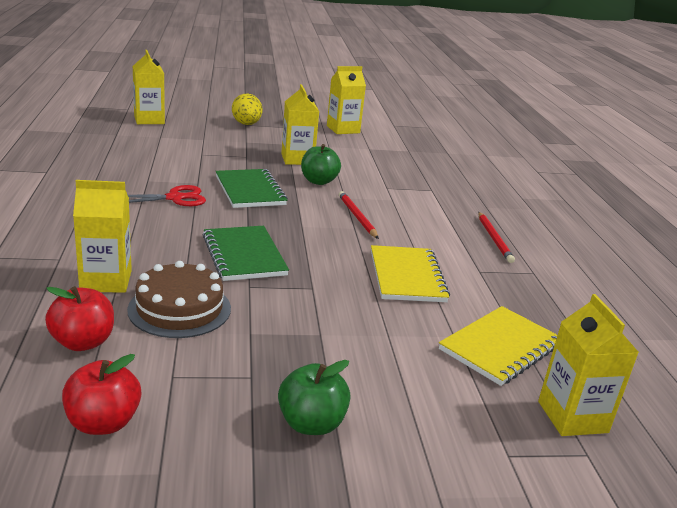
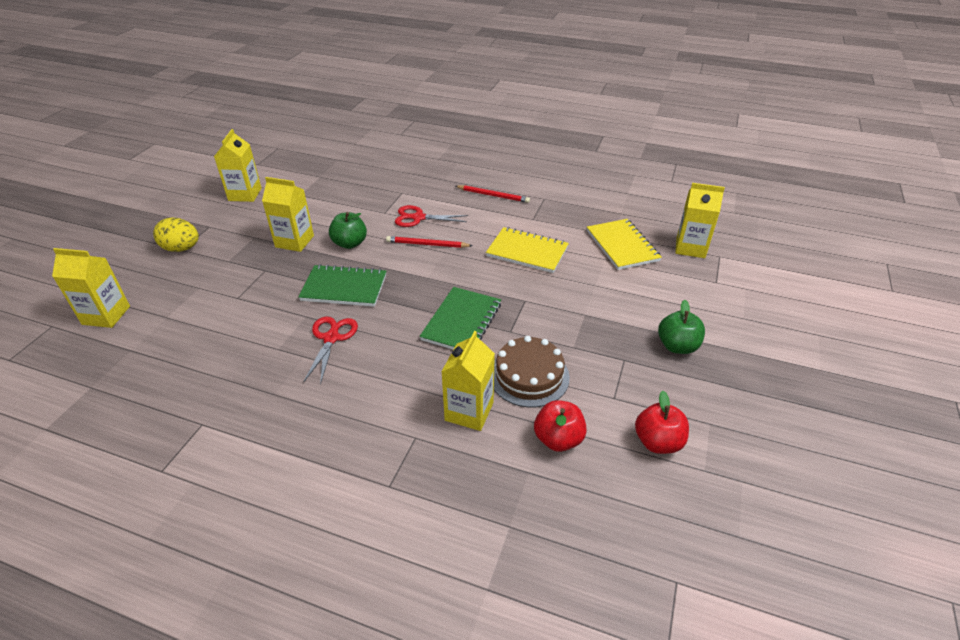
camera: 60 degrees left, 15 degrees up
green notebook [203,226,289,281] -> green notebook turned 75 degrees counterclockwise [420,287,501,349]
none -> red scissors [395,205,468,227]

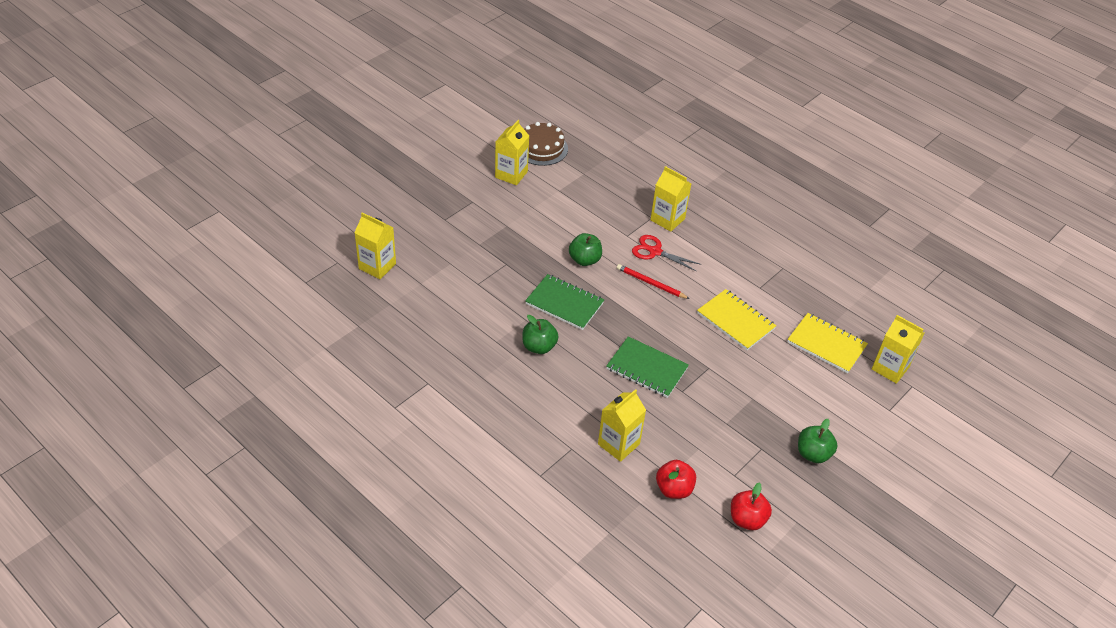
camera: 20 degrees right, 5 degrees up
yellow egg [153,217,199,252] -> none
yellow carton [262,177,314,252] -> yellow carton moved to [650,166,692,232]
red scissors [304,317,358,385] -> green apple [522,315,559,354]
green notebook [420,287,501,349] -> green notebook turned 75 degrees clockwise [606,336,689,398]
red pencil [455,185,530,203] -> none
brown cake [494,336,570,408] -> brown cake moved to [524,122,568,166]
yellow notebook [587,219,662,270] -> yellow notebook turned 60 degrees counterclockwise [787,313,868,373]

